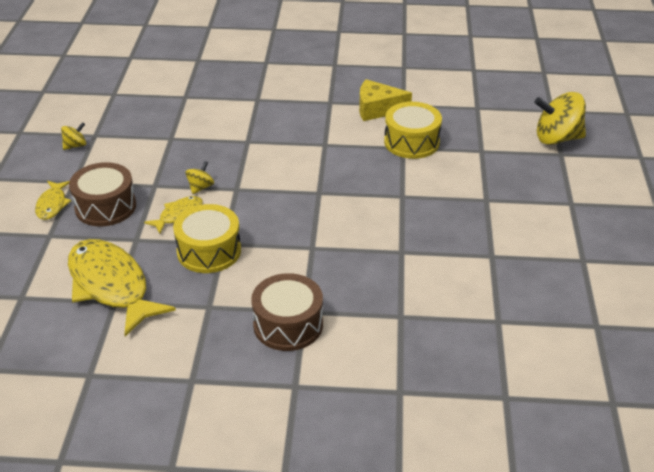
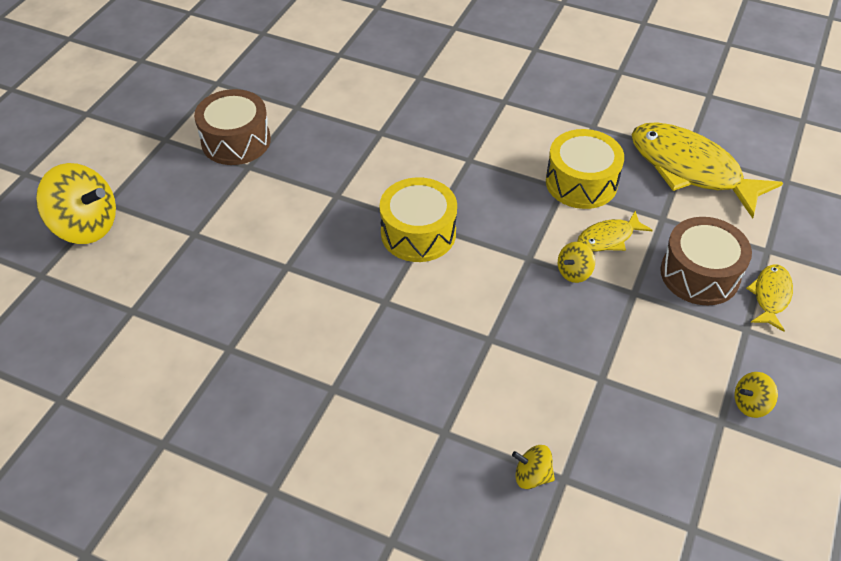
camera: 160 degrees left, 10 degrees up
yellow fish [68,239,176,336] -> yellow fish turned 150 degrees clockwise [632,122,783,219]
brown drum [251,273,323,351] -> brown drum moved to [194,89,271,165]
yellow cheese [359,79,412,121] -> none
yellow drum [384,102,442,159] -> yellow drum moved to [379,177,457,262]
none -> yellow spinning top [512,445,555,489]

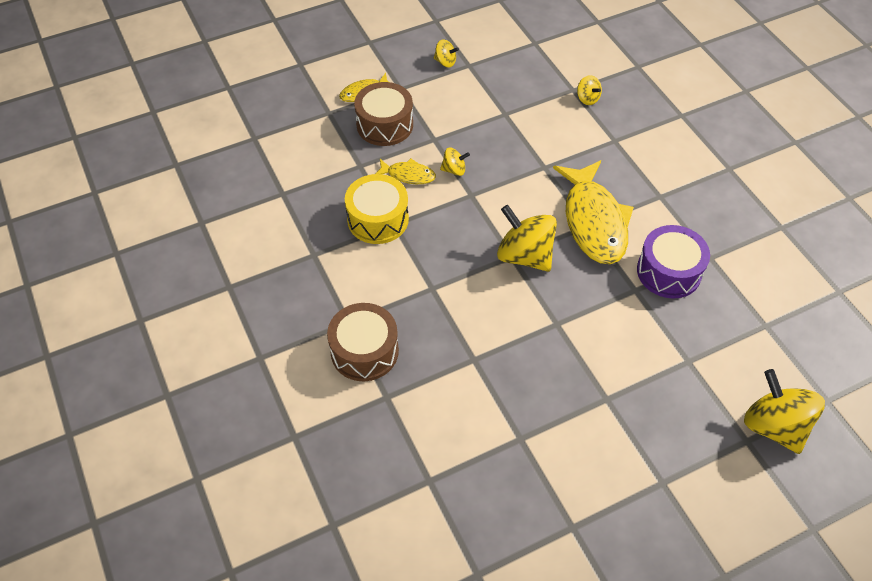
camera: 140 degrees left, 5 degrees up
brown drum [194,89,271,165] -> brown drum moved to [327,303,399,381]
yellow drum [379,177,457,262] -> yellow spinning top [497,205,557,272]
yellow fish [632,122,783,219] -> yellow fish moved to [553,160,634,264]
none -> purple drum [637,225,710,299]

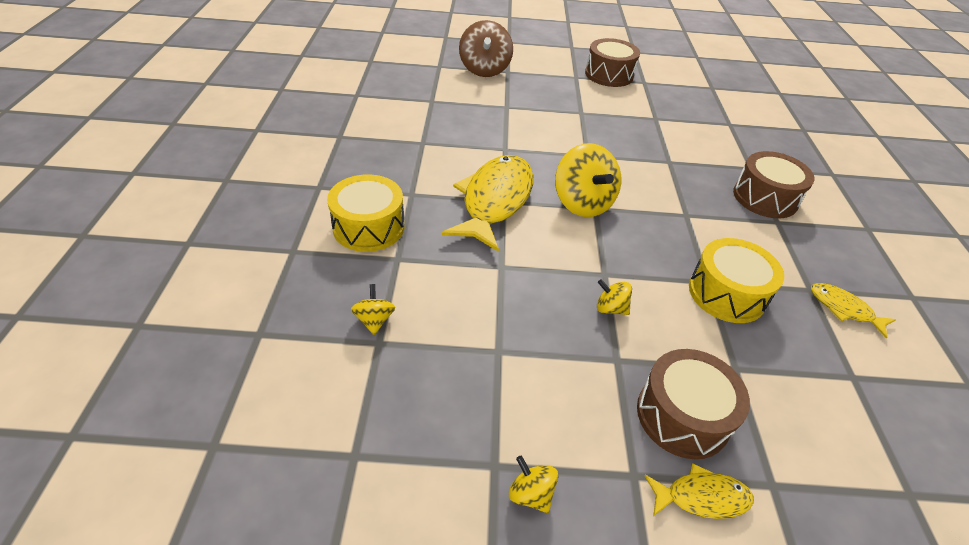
camera: 155 degrees left, 10 degrees down
yellow fish [375,159,436,184] -> yellow fish moved to [811,283,896,338]
purple drum [637,225,710,299] -> none
yellow spinning top [744,369,825,454] -> brown spinning top [459,20,513,77]
none -> yellow drum [327,174,404,252]
none -> brown drum [585,38,640,87]

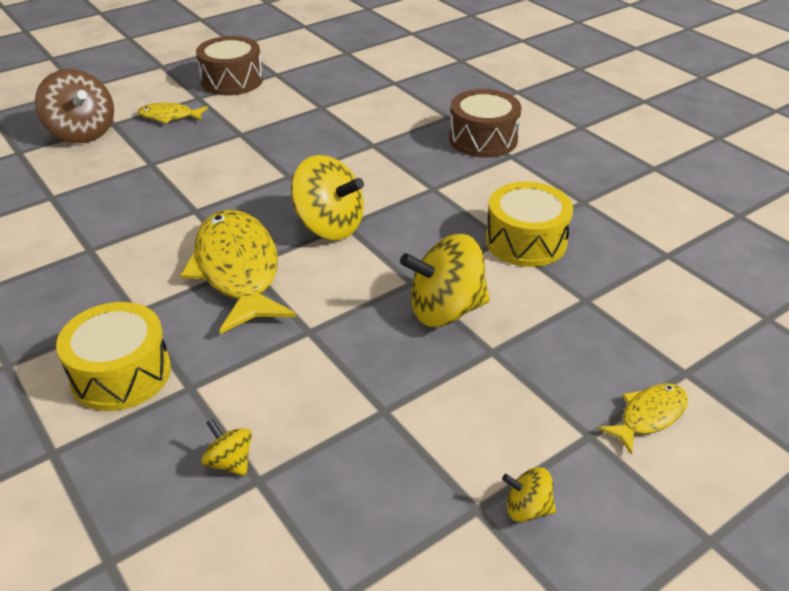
camera: 35 degrees left, 5 degrees down
yellow spinning top [597,279,632,315] -> yellow spinning top [400,234,490,327], size x2.08
brown drum [637,349,750,459] -> none
yellow fish [811,283,896,338] -> yellow fish moved to [138,103,208,124]

